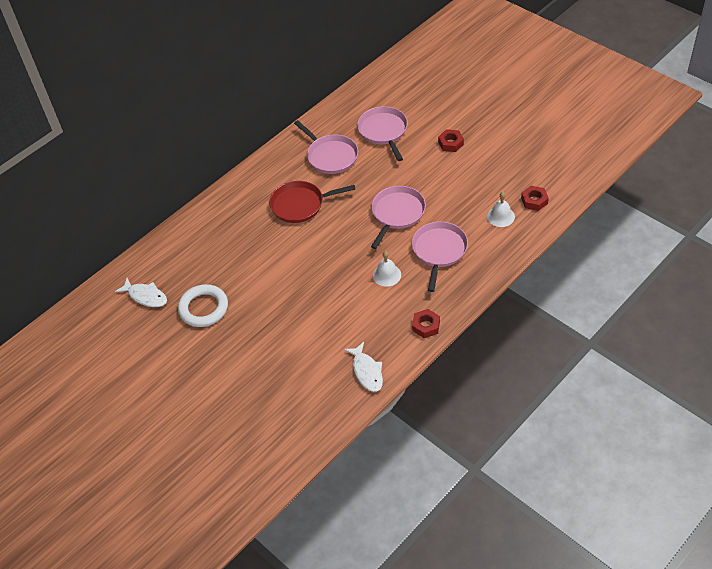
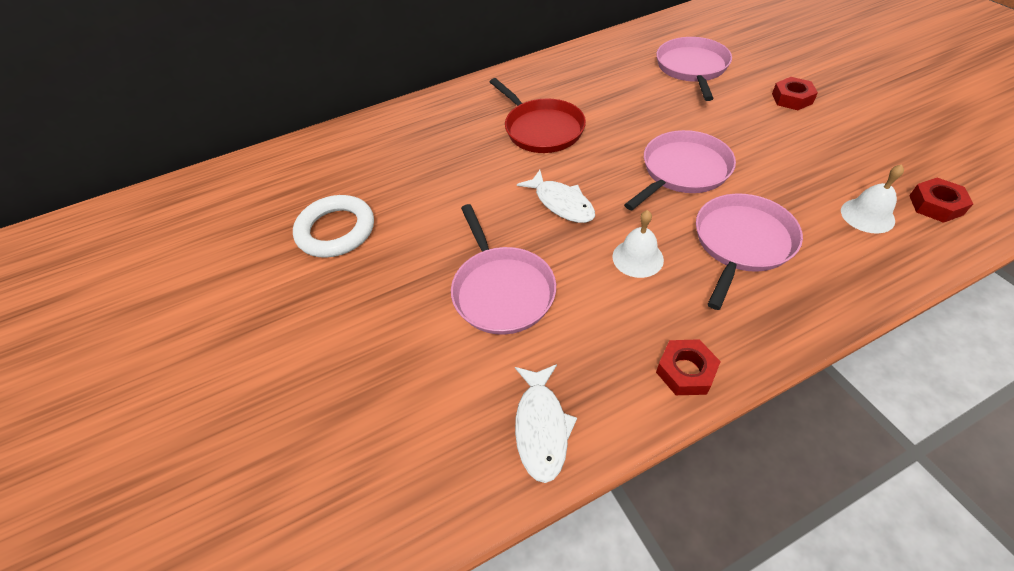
camera: 20 degrees right, 0 degrees up
white fish [115,278,167,307] -> white fish moved to [517,170,595,223]
red pan [269,181,356,223] -> red pan turned 135 degrees counterclockwise [490,78,586,153]
pink pan [294,120,358,174] -> pink pan moved to [451,204,556,335]

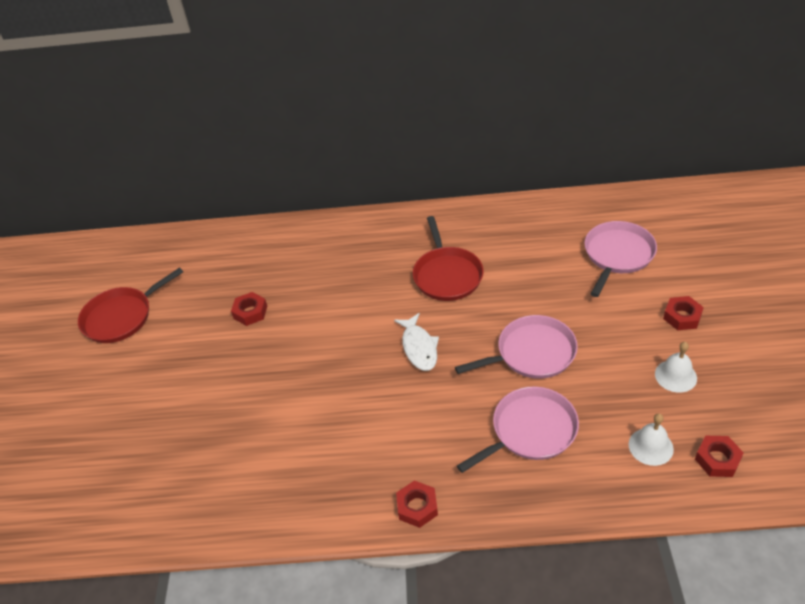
camera: 25 degrees right, 5 degrees down
white ring [293,195,374,258] -> red nut [231,292,267,326]
pink pan [451,204,556,335] -> none
white fish [515,364,577,483] -> none
white bell [613,210,664,278] -> white bell moved to [655,342,697,393]
none -> red pan [78,267,183,343]

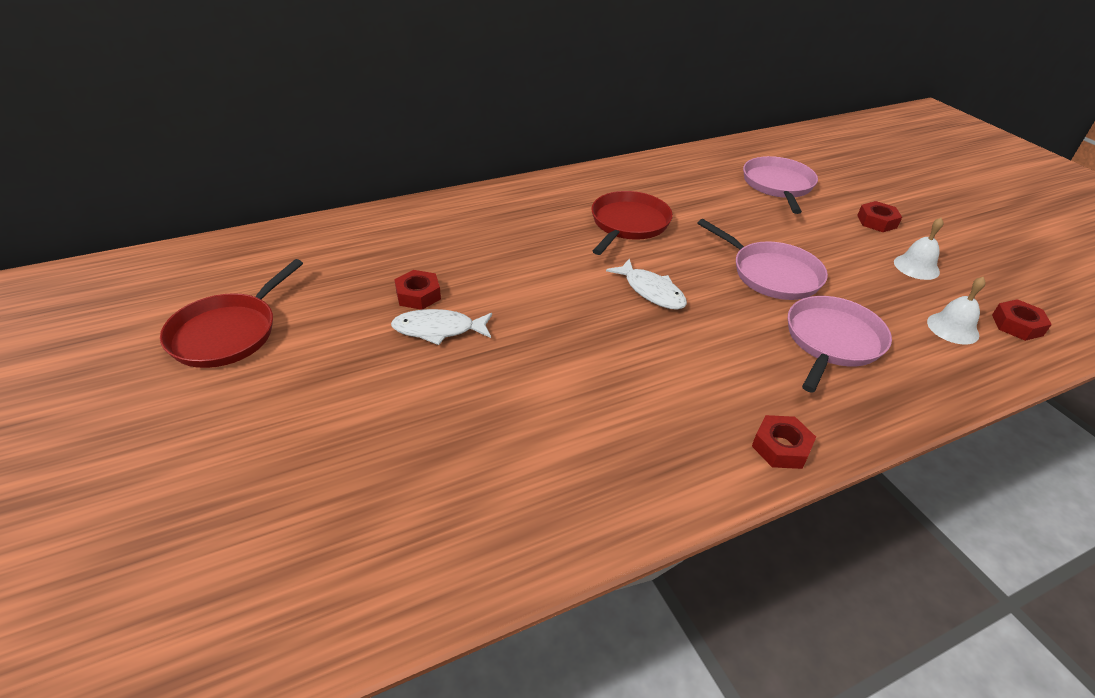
camera: 30 degrees left, 5 degrees down
red pan [413,216,484,301] -> red pan turned 120 degrees counterclockwise [591,191,673,255]
pink pan [455,315,578,379] -> pink pan turned 90 degrees clockwise [698,219,828,300]
none -> white fish [391,309,492,345]

